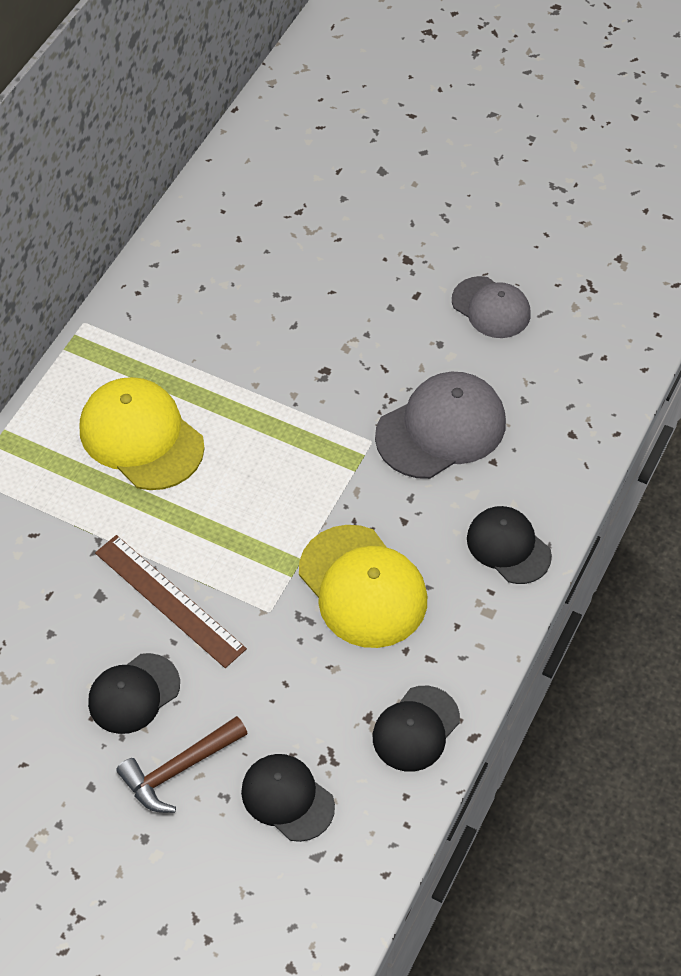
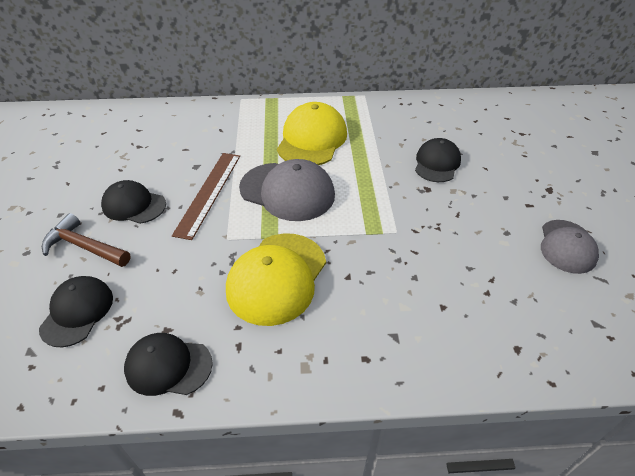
camera: 60 degrees right, 10 degrees down
grey cap [375,372,506,479] -> grey cap moved to [239,159,335,221]
black cap [467,506,552,584] -> black cap moved to [415,138,461,182]

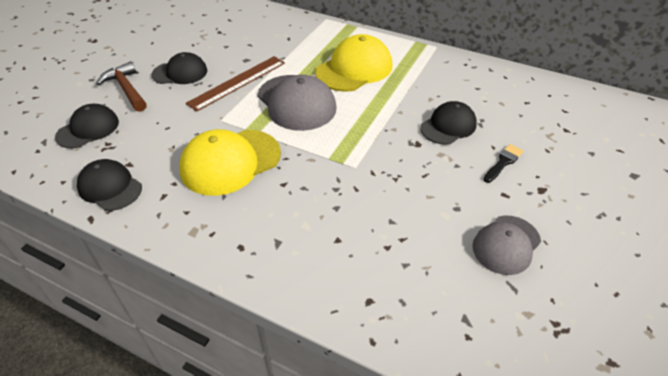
camera: 30 degrees right, 0 degrees up
black cap [101,180,166,224] -> black cap turned 120 degrees clockwise [151,52,207,84]
none -> black brush [483,144,523,183]

